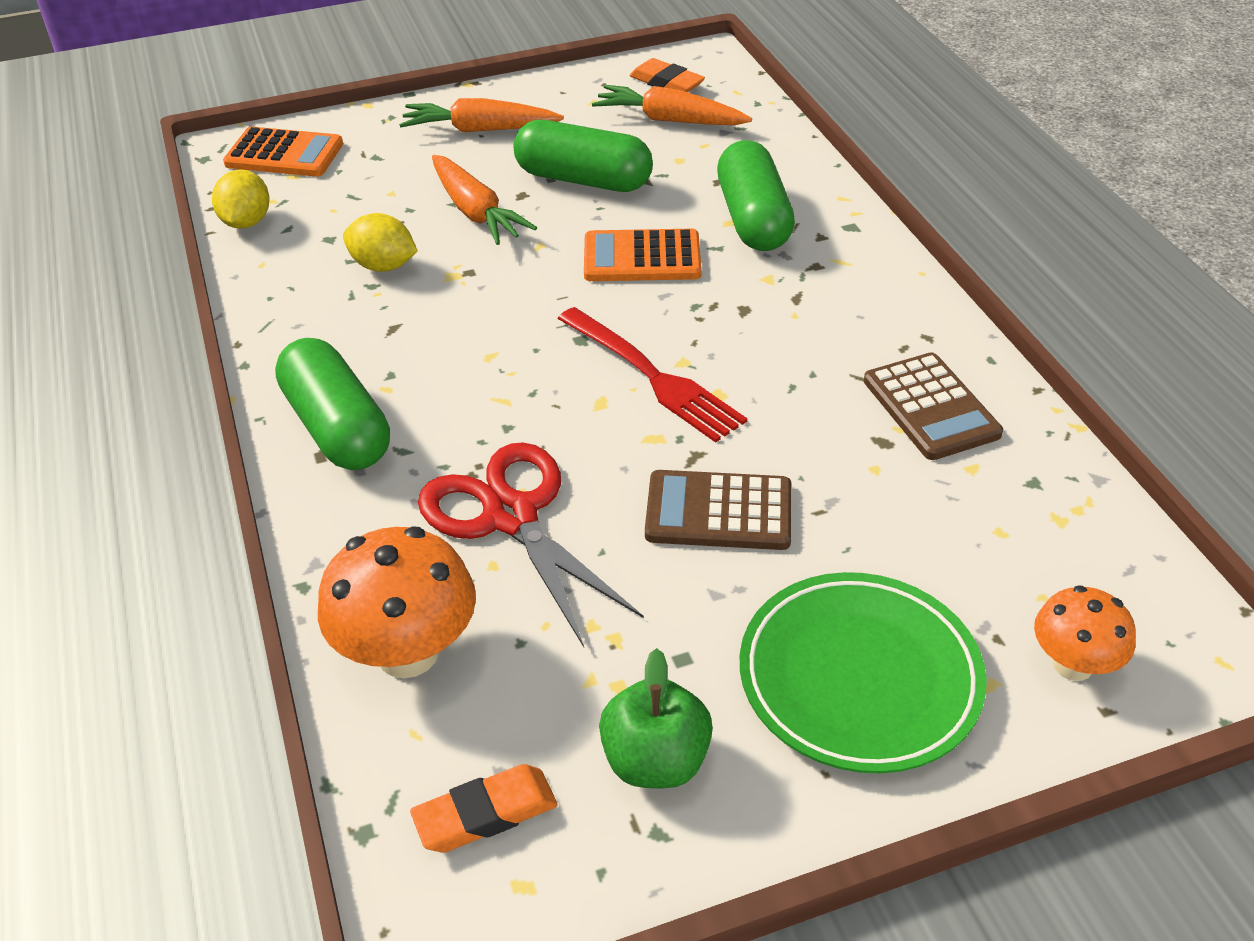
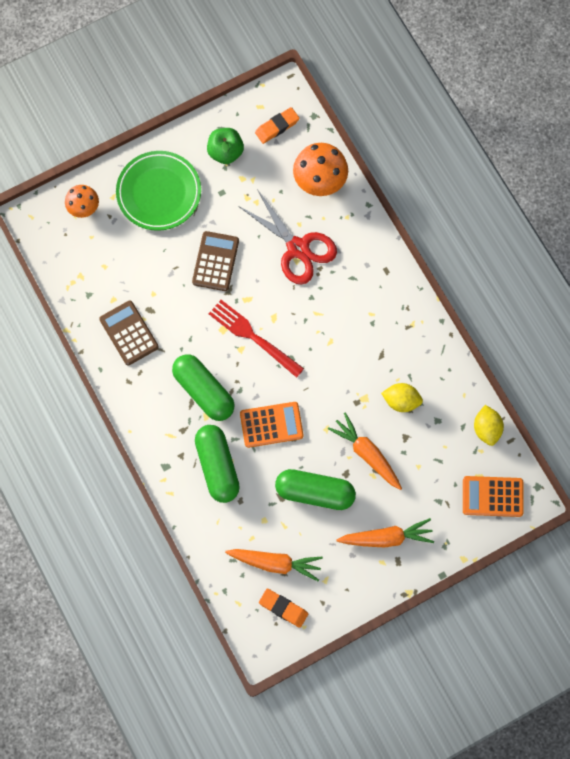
camera: 170 degrees right, 30 degrees up
green capsule [275,338,390,470] -> green capsule moved to [172,354,235,421]
brown calculator [645,470,791,550] -> brown calculator turned 75 degrees counterclockwise [192,231,239,291]

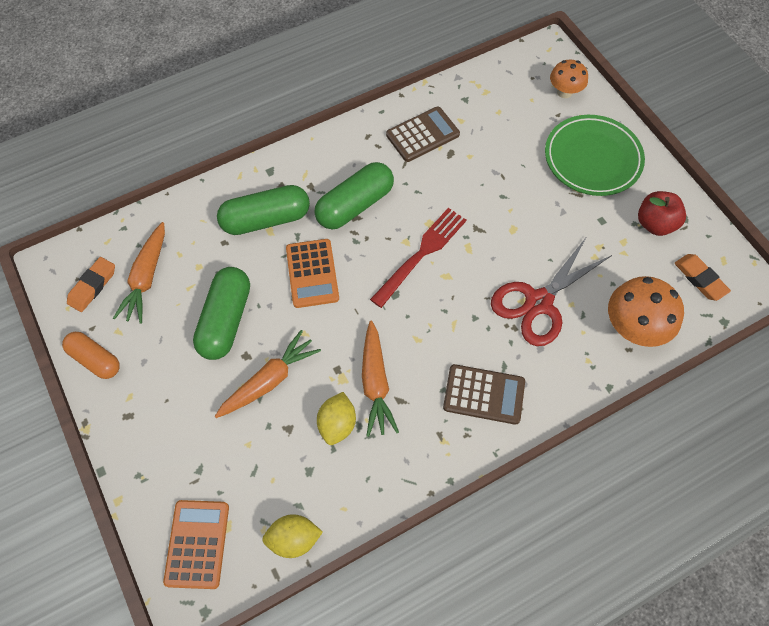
camera: 90 degrees right, 10 degrees down
brown calculator [192,231,239,291] -> brown calculator moved to [443,364,525,425]
green apple [207,128,244,164] -> red apple [638,191,686,236]
orange carrot [336,518,434,548] -> orange carrot moved to [362,321,399,437]
none -> orange capsule [62,332,120,379]

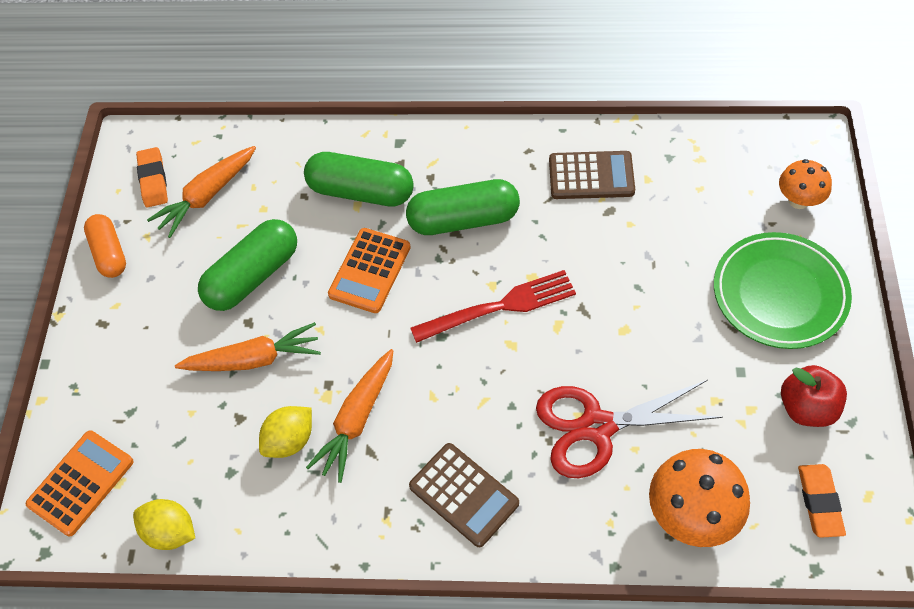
camera: 35 degrees right, 5 degrees down
orange eraser [67,257,115,312] -> orange eraser turned 75 degrees counterclockwise [136,147,168,207]

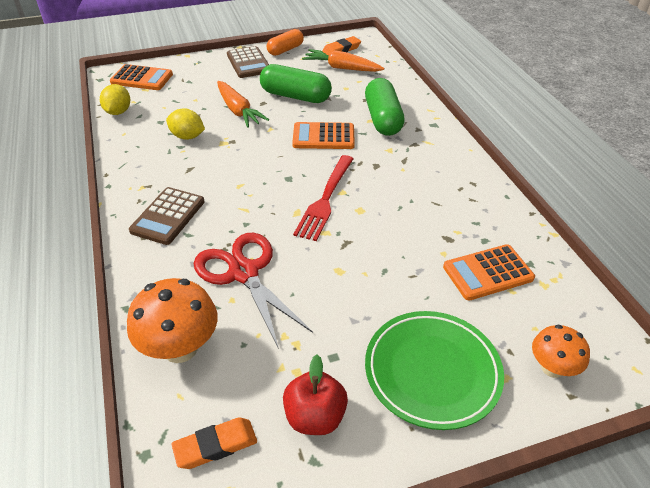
camera: 65 degrees right, 15 degrees down
orange carrot [306,349,394,483] -> none
green capsule [406,179,520,235] -> none
red fork [410,270,576,343] -> red fork turned 60 degrees clockwise [293,155,354,241]
brown calculator [549,151,635,199] -> brown calculator moved to [227,46,269,78]
none -> orange calculator [443,244,535,300]

